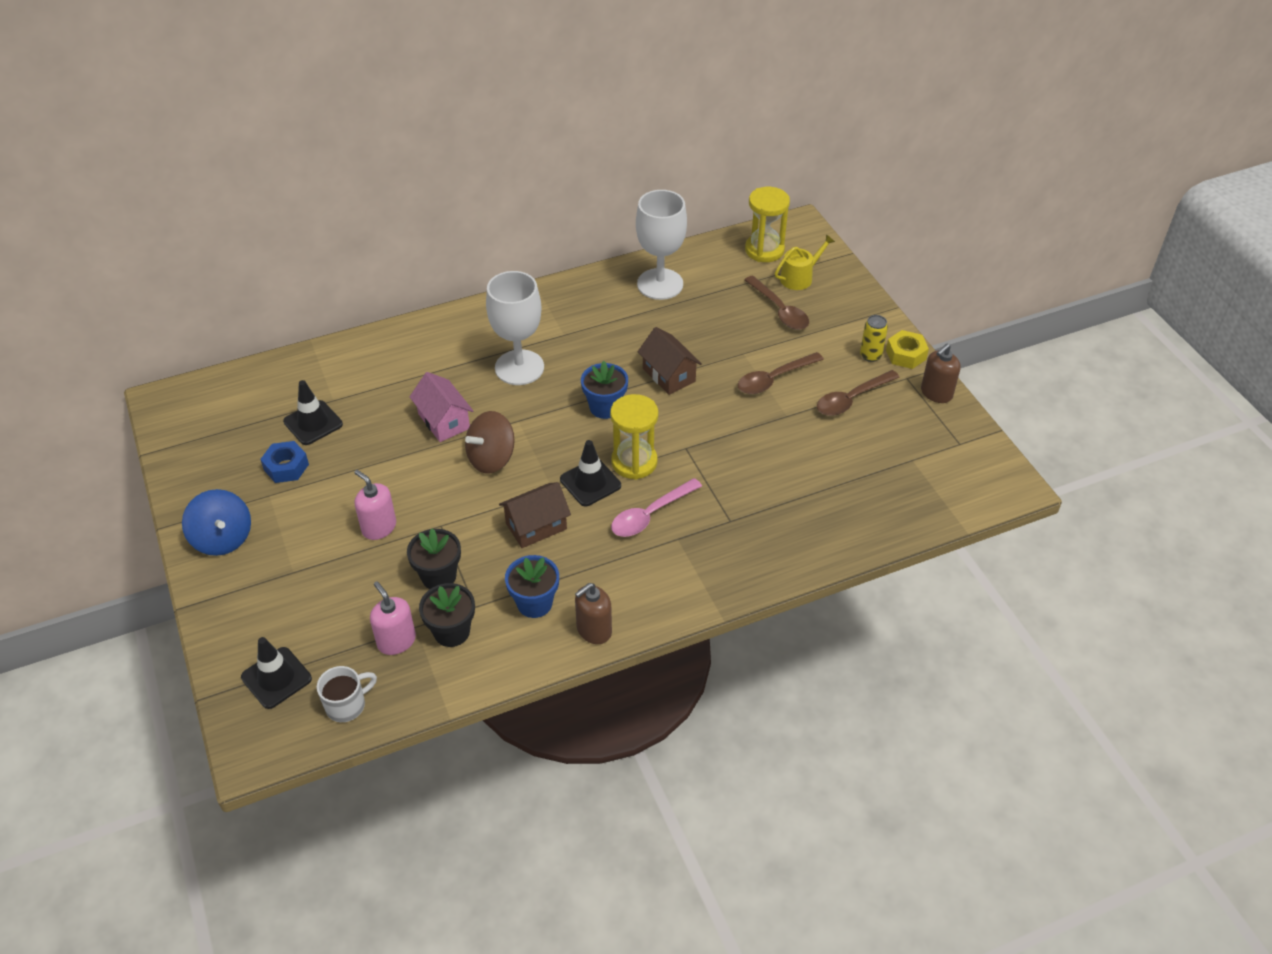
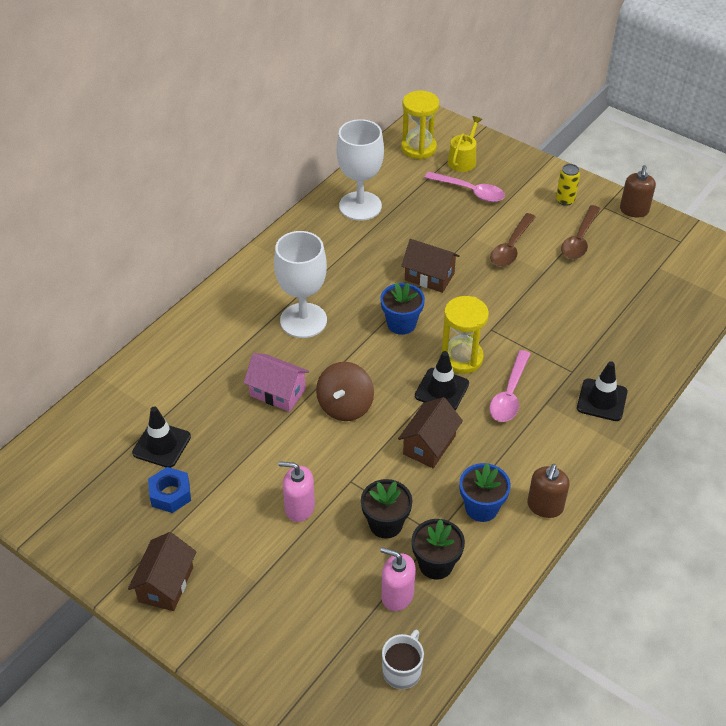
camera: 30 degrees left, 0 degrees up
blue spinning top [182,489,251,556] -> brown house [128,532,196,611]
black traffic cone [241,637,312,709] -> black traffic cone moved to [577,361,628,421]
brown spoon [744,276,809,330] -> pink spoon [424,172,505,202]
yellow nut [886,330,929,369] -> none

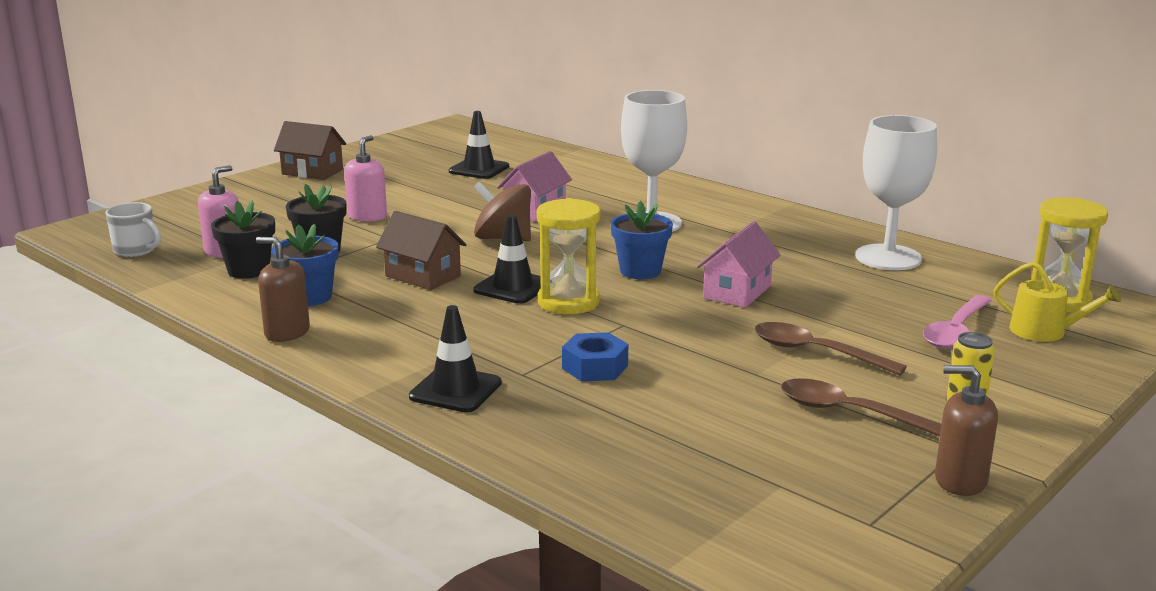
camera: 95 degrees right, 25 degrees down
blue nut [148,467,191,513] -> blue nut moved to [562,332,628,382]
brown house [401,239,460,293] -> pink house [697,221,780,308]
pink spoon [489,350,530,422] -> none

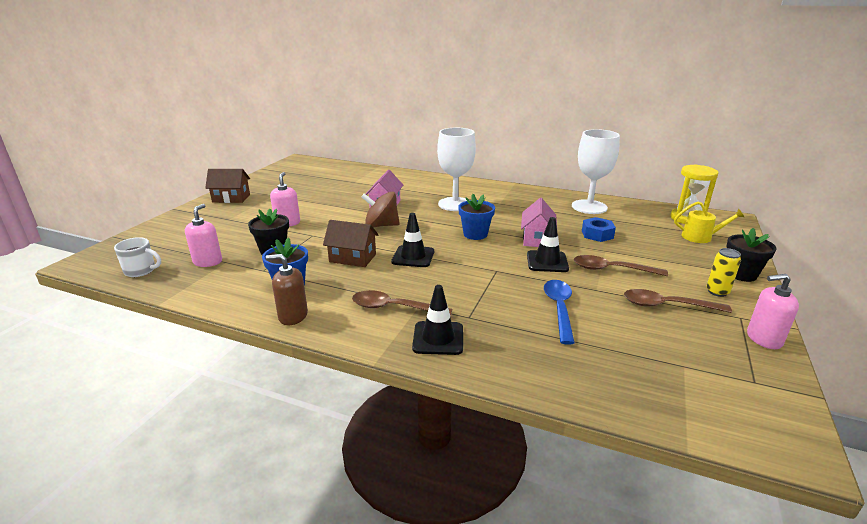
camera: 20 degrees left, 5 degrees up
black flower pot [211,200,275,279] -> black flower pot moved to [726,228,777,282]
black traffic cone [449,111,509,179] -> black traffic cone moved to [527,217,569,272]
yellow hourglass [536,198,600,314] -> none
blue nut [562,332,628,382] -> blue nut moved to [582,217,616,242]
pink spoon [923,295,992,349] -> none
brown soap dispenser [935,365,998,496] -> pink soap dispenser [747,274,799,349]
none -> brown spoon [352,290,453,316]
none -> blue spoon [544,280,575,345]

